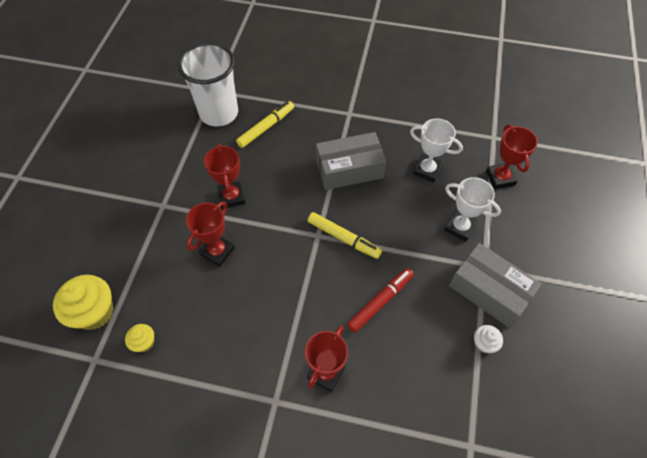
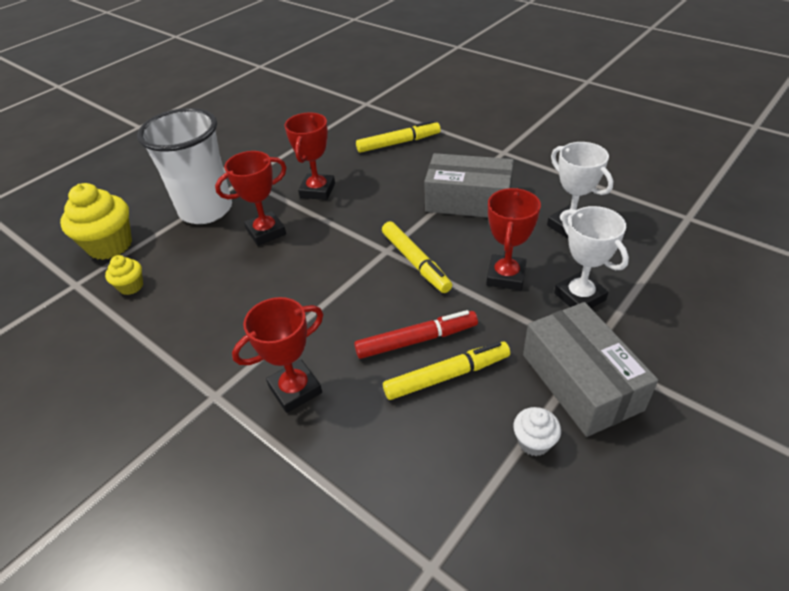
camera: 30 degrees right, 15 degrees down
white cup [178,42,238,127] -> white cup moved to [137,108,232,224]
red trophy [486,125,538,189] -> red trophy moved to [486,188,541,290]
none -> yellow marker [383,342,510,400]

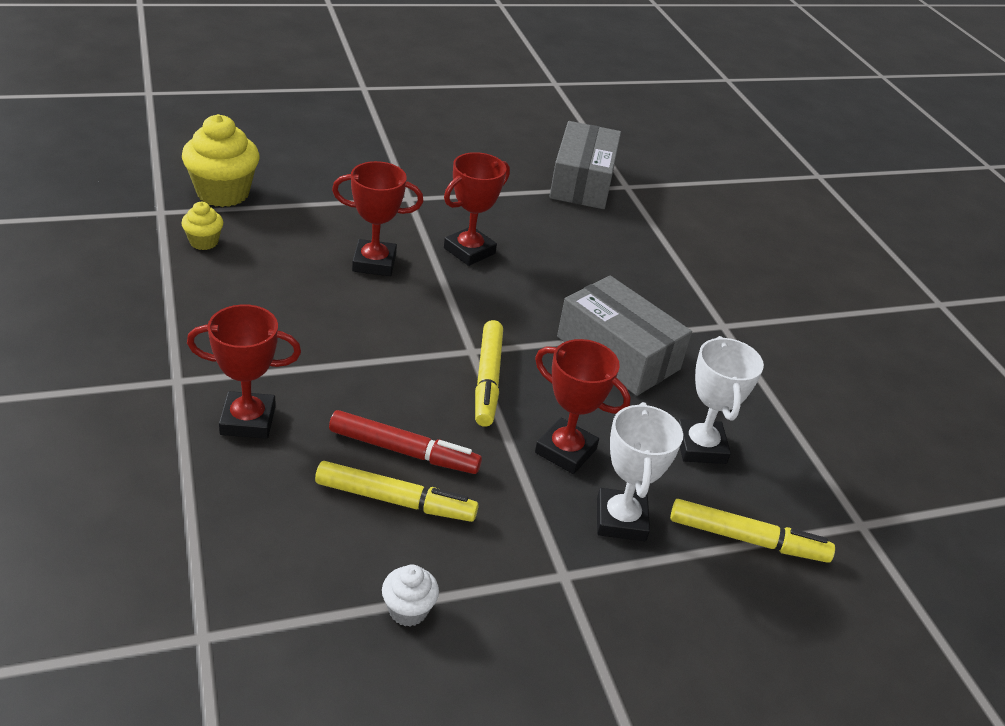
camera: 25 degrees right, 5 degrees down
white cup [137,108,232,224] -> none
yellow marker [356,120,441,153] -> yellow marker moved to [670,499,835,563]
red trophy [486,188,541,290] -> red trophy turned 75 degrees clockwise [535,339,631,474]
grey box [523,302,658,437] -> grey box moved to [549,121,621,209]

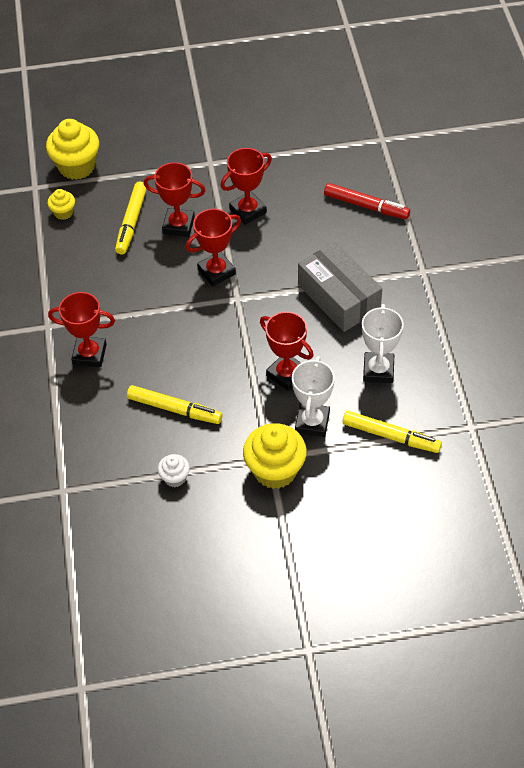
camera: 15 degrees right, 15 degrees up
red marker [329,410,482,474] -> red marker moved to [324,183,410,219]
yellow marker [475,320,503,427] -> yellow marker moved to [115,182,147,255]
grey box [549,121,621,209] -> none
none -> red trophy [186,209,241,286]
none -> yellow cupcake [243,423,307,489]

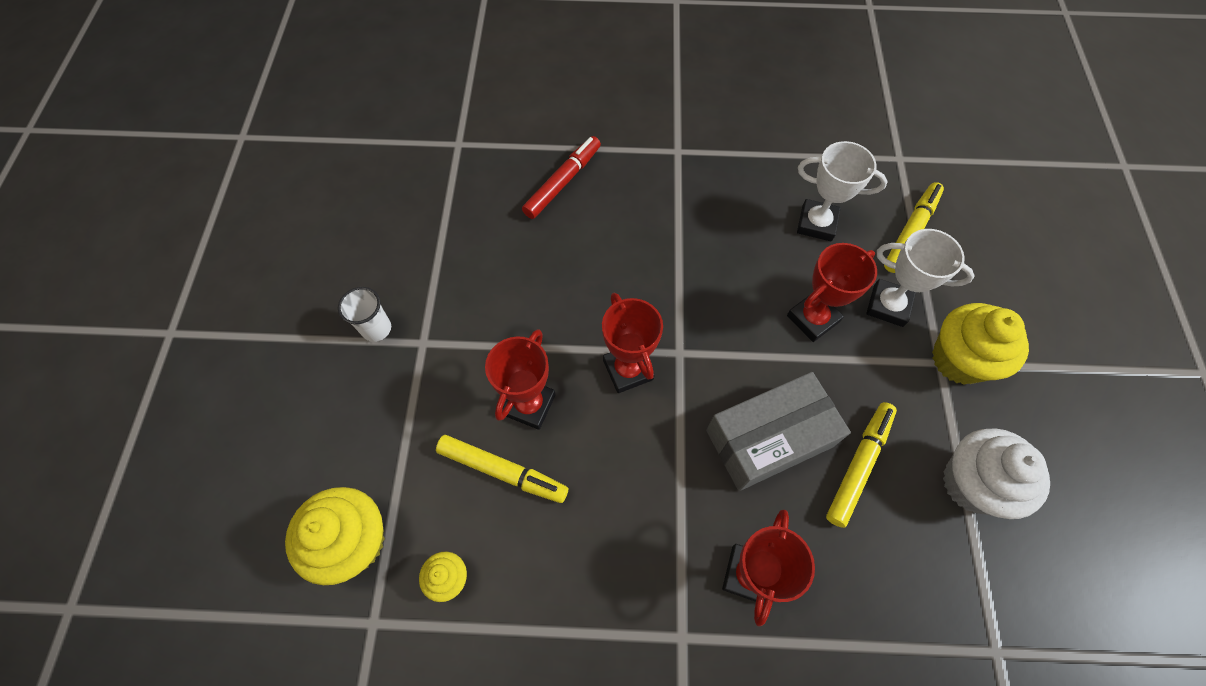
camera: 80 degrees left, 10 degrees up
white cupcake [158,454,190,487] -> white cupcake [943,428,1050,519], size x1.96
red trophy [220,148,272,225] -> none
grey box [298,242,382,332] -> grey box moved to [706,372,851,491]
none -> white cup [338,287,391,342]

